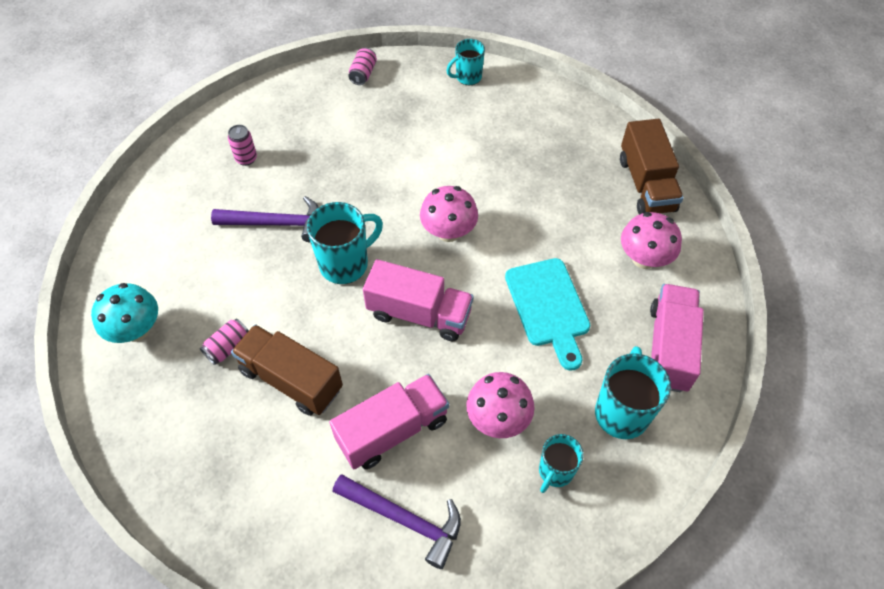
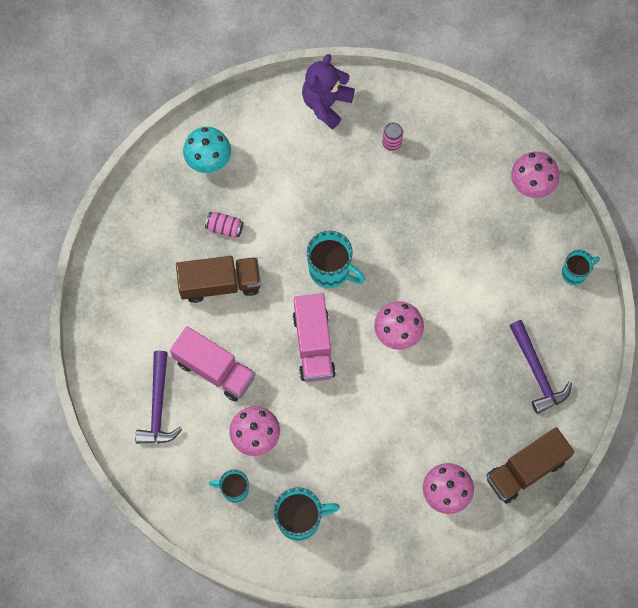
camera: 65 degrees right, 15 degrees up
purple hammer [211,196,319,243] -> purple hammer moved to [509,320,572,414]
brown truck [231,324,343,416] -> brown truck turned 75 degrees clockwise [176,256,261,303]
pink can [348,48,377,85] -> pink mushroom [511,151,559,198]
turquoise mug [446,39,485,85] -> turquoise mug turned 120 degrees clockwise [562,250,600,285]
turquoise cutting board [505,258,590,371] -> none
pink truck [650,284,704,392] -> none
none -> purple teddy bear [302,54,355,129]

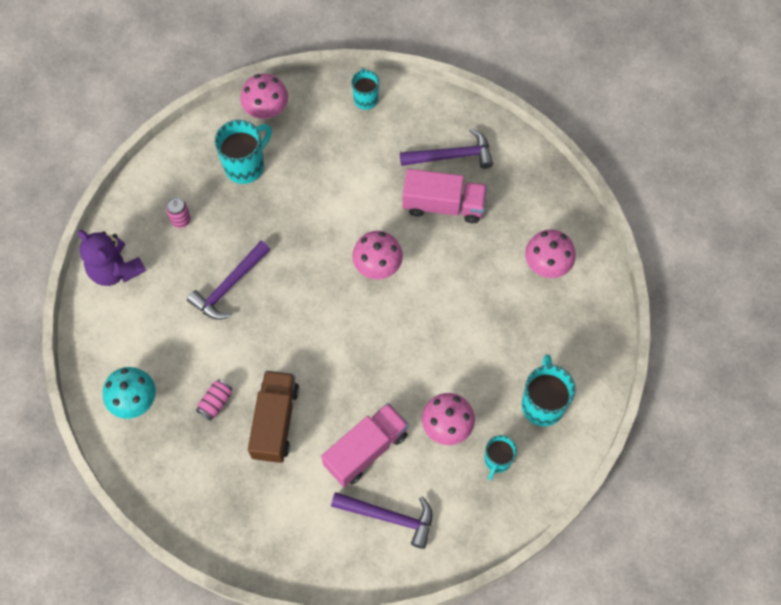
camera: 75 degrees left, 5 degrees down
pink truck [293,293,336,382] -> pink truck moved to [402,169,487,223]
turquoise mug [307,231,365,288] -> turquoise mug moved to [215,120,272,184]
brown truck [486,427,574,504] -> none
none -> purple hammer [187,241,270,320]

